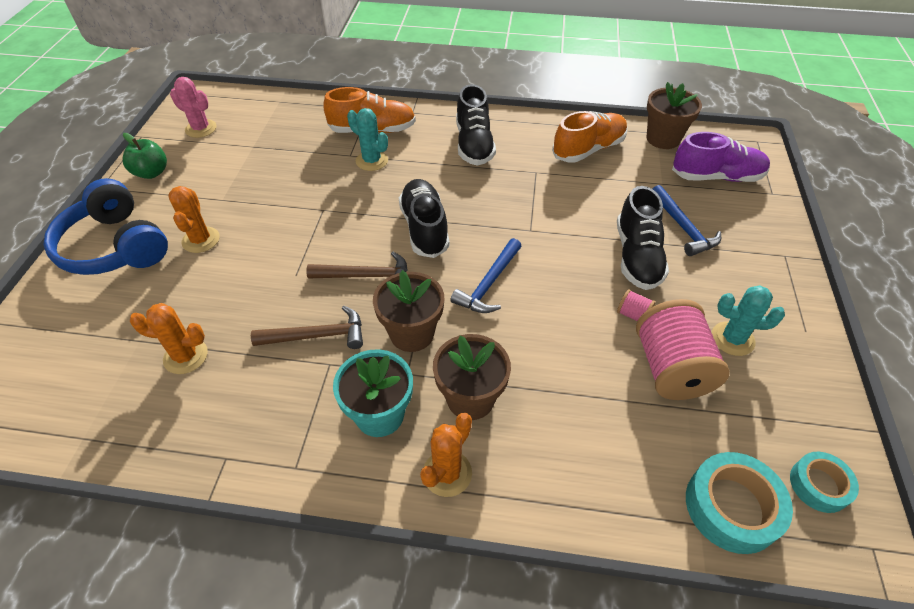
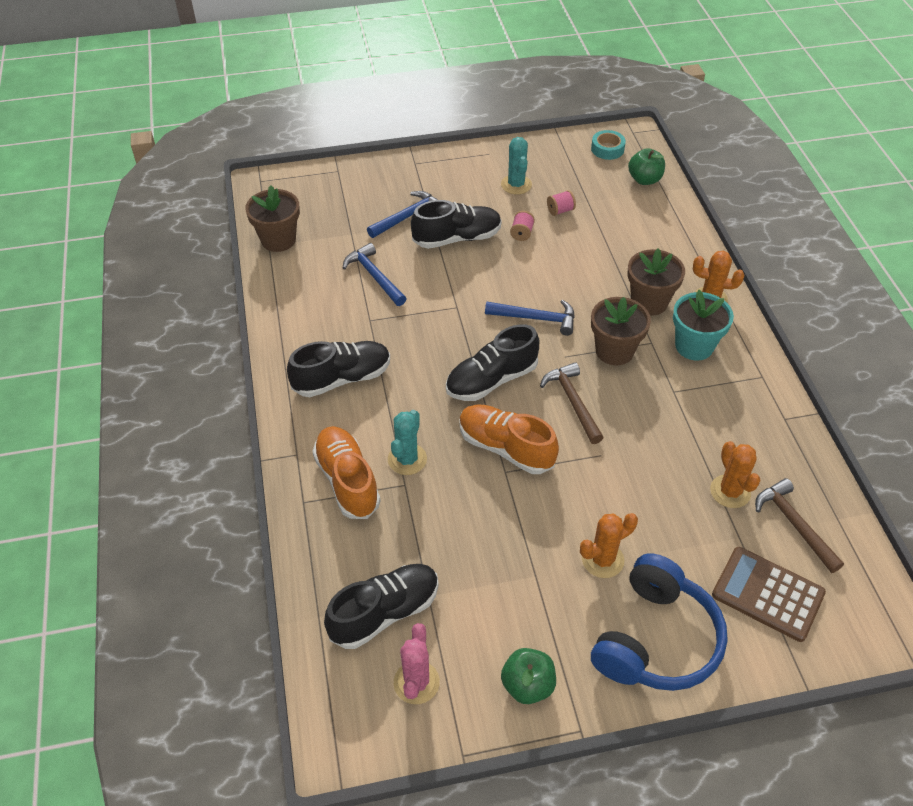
camera: 110 degrees left, 0 degrees up
brown hammer [251,306,363,349] -> brown hammer moved to [755,478,844,573]
orange shoe [552,111,627,163] -> orange shoe moved to [459,405,559,474]
pink spool [636,299,730,400] -> pink spool [547,190,576,216], size x0.42
purple shoe [672,132,770,182] -> none
turquoise tape [686,452,793,554] -> green apple [628,148,665,185]
none -> black shoe [324,564,439,649]
none -> blue hammer [343,243,407,306]
none -> brown calculator [712,547,826,642]

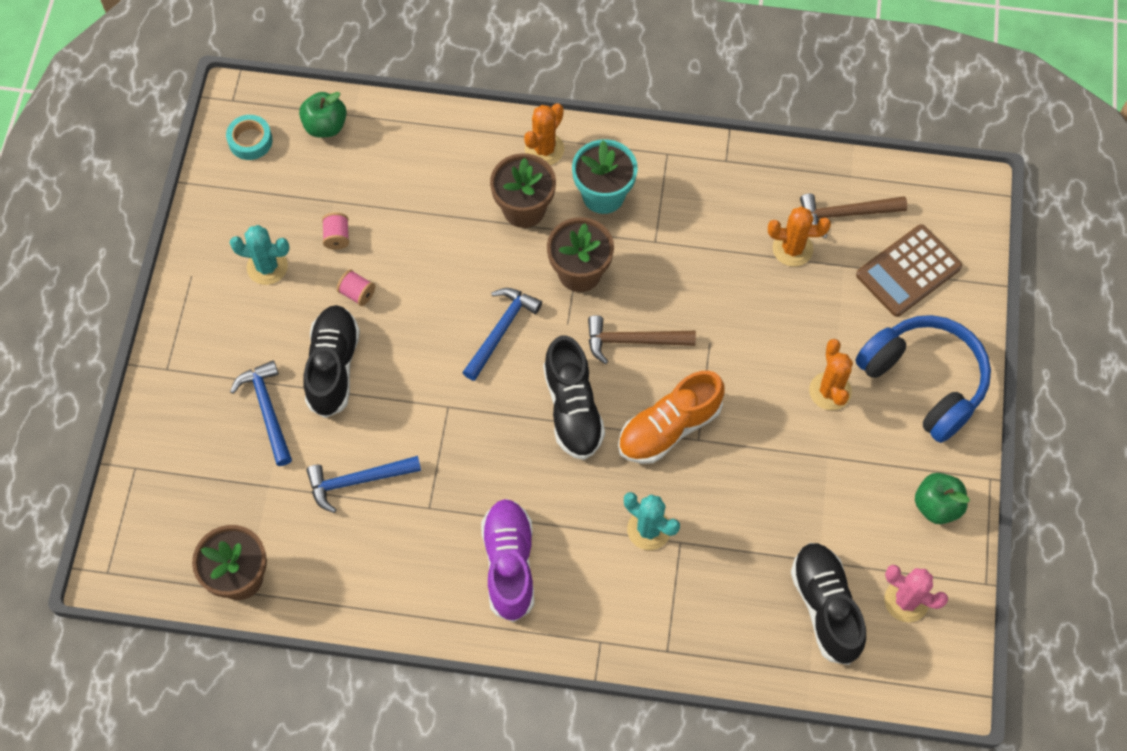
camera: 70 degrees left, 15 degrees up
black shoe [287,341,390,397] -> purple shoe [481,499,534,622]
orange shoe [312,426,381,519] -> none

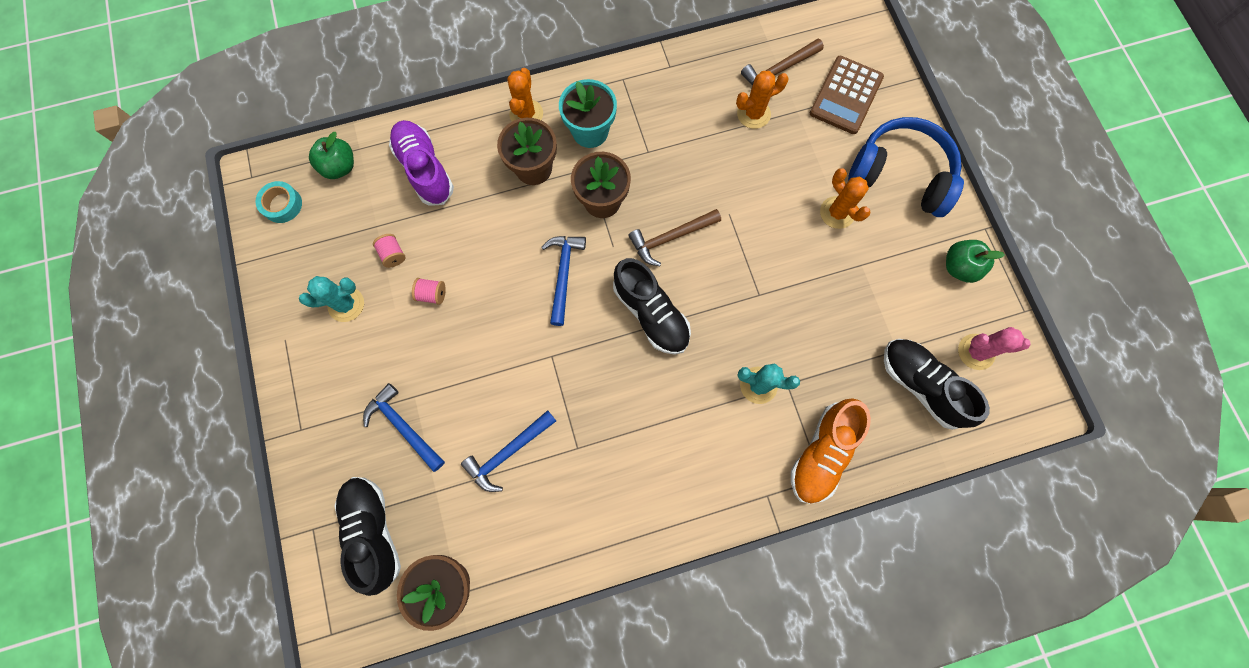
camera: 25 degrees left, 10 degrees up
black shoe [303,305,360,418] -> black shoe moved to [334,477,401,596]
purple shoe [481,499,534,622] -> purple shoe moved to [389,120,454,206]
orange shoe [618,371,724,464] -> orange shoe moved to [791,398,871,504]

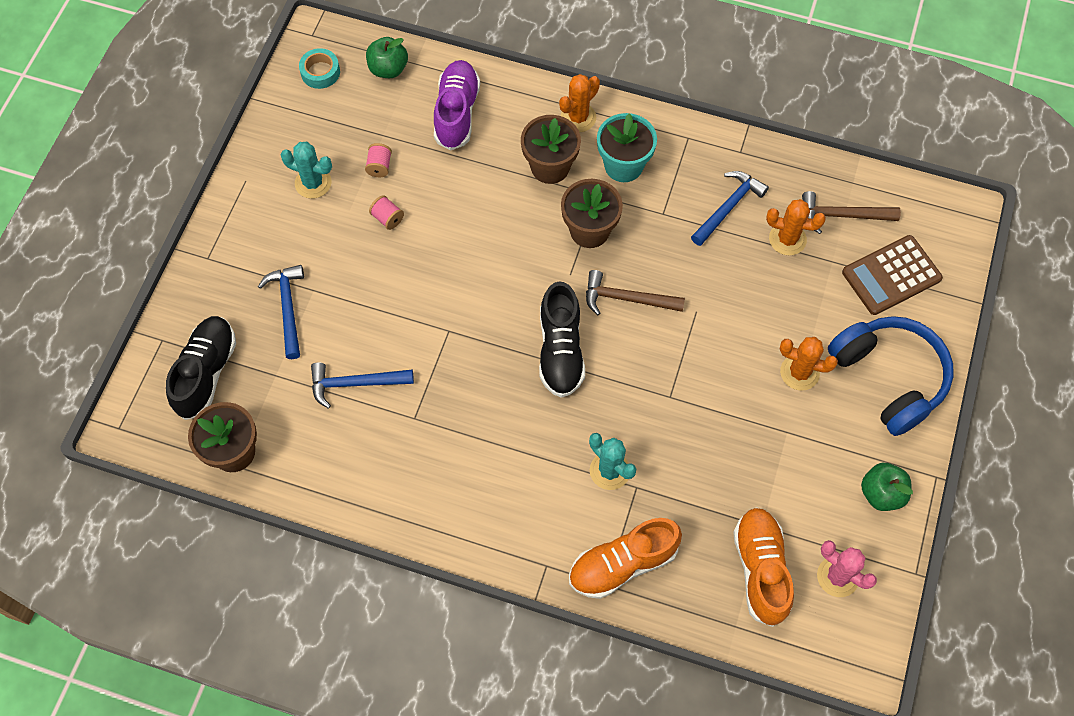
camera: 35 degrees right, 10 degrees down
blue hammer [541,236,586,326] -> blue hammer moved to [691,171,769,246]
orange cactus [820,168,870,229] -> orange cactus turned 75 degrees counterclockwise [780,337,838,391]
black shoe [884,339,990,430] -> orange shoe [733,507,794,627]

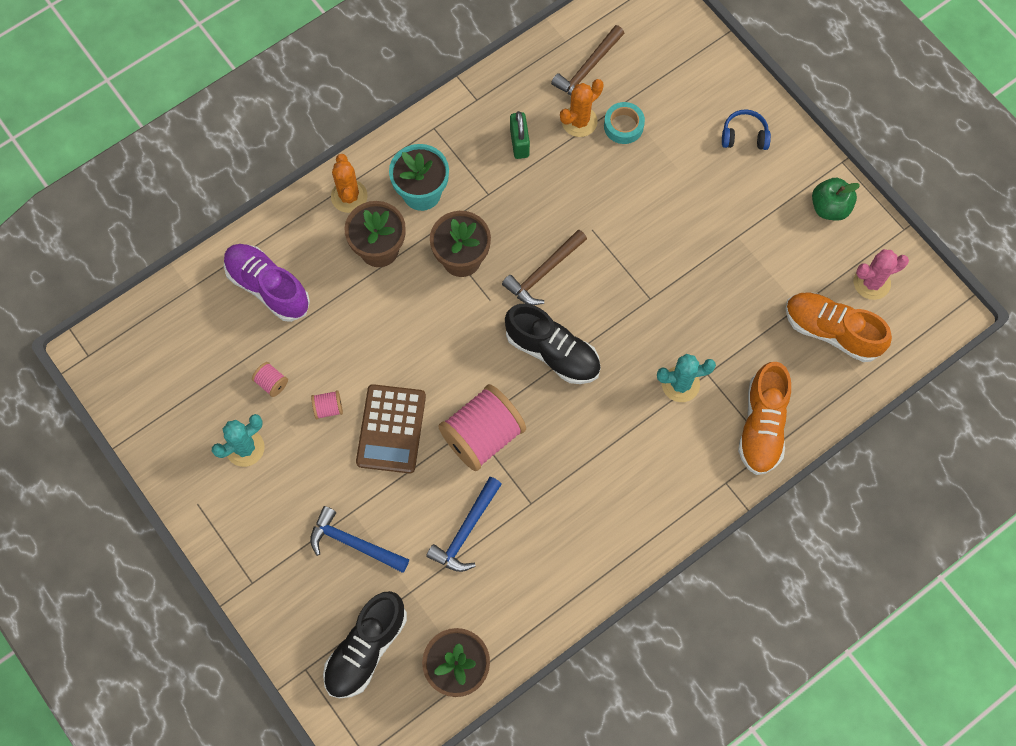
camera: 55 degrees left, 5 degrees up
black shoe [166,316,236,420] -> black shoe turned 105 degrees counterclockwise [323,591,407,698]
turquoise tape [299,48,340,89] -> turquoise tape moved to [604,102,645,144]
green apple [366,37,408,78] -> none
blue hammer [691,171,769,246] -> green padlock [510,111,530,159]
orange cactus [780,337,838,391] -> none
blue headphones [828,316,954,436] -> blue headphones [722,109,771,150], size x0.46
brown calculator [842,235,943,315] -> brown calculator moved to [356,384,426,474]
none -> pink spool [438,384,526,471]

